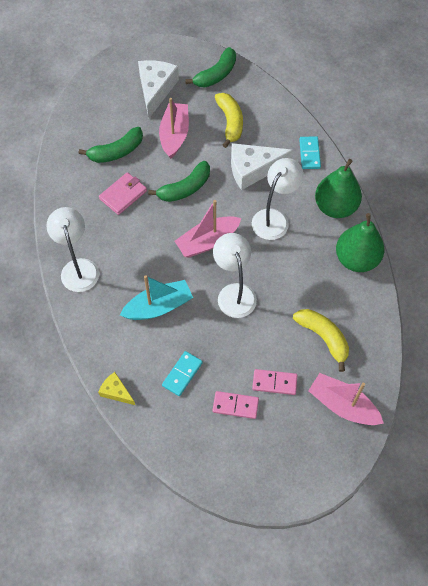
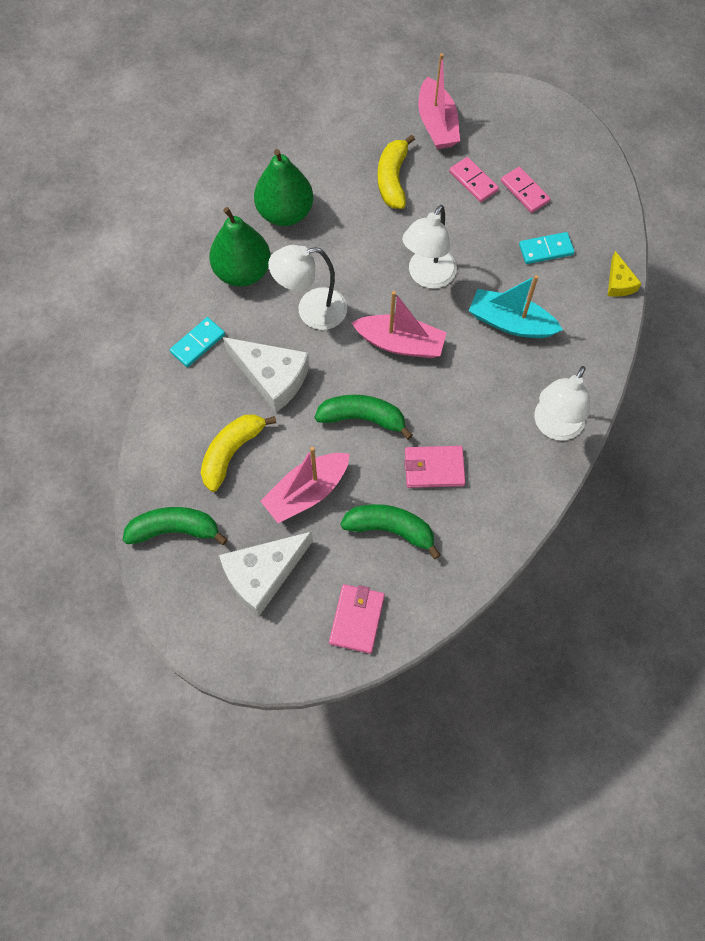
camera: 135 degrees left, 5 degrees up
none -> pink wallet [329,584,385,654]

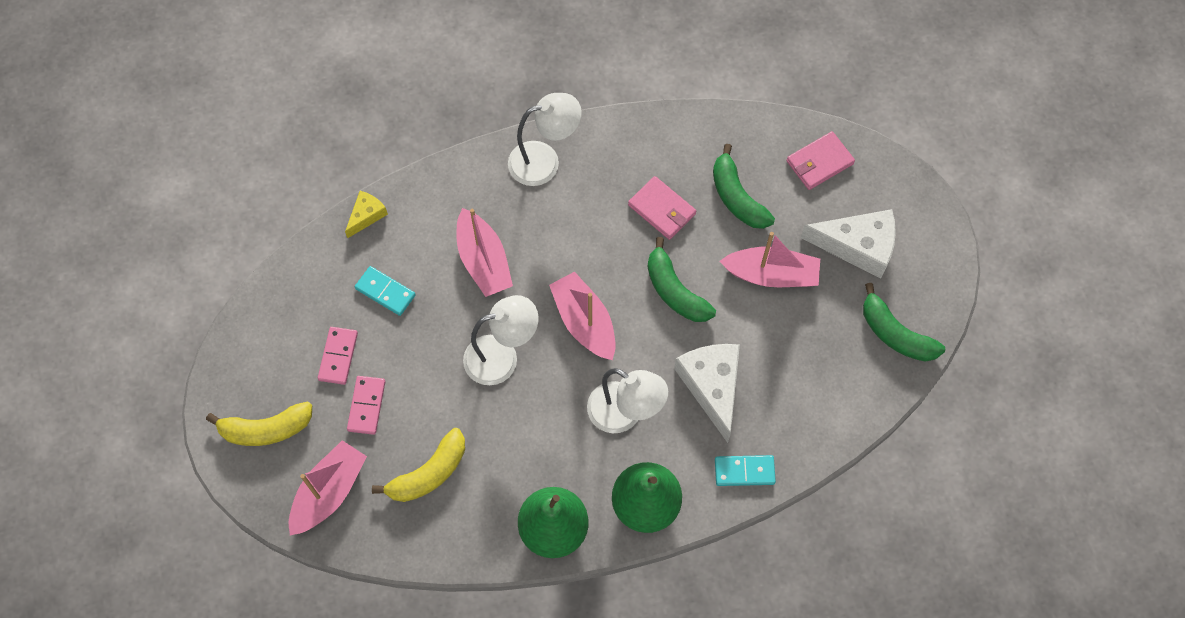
camera: 135 degrees left, 0 degrees up
yellow banana [201,414,276,492] -> yellow banana moved to [206,401,312,446]
turquoise boat [469,275,563,338] -> pink boat [457,208,513,297]

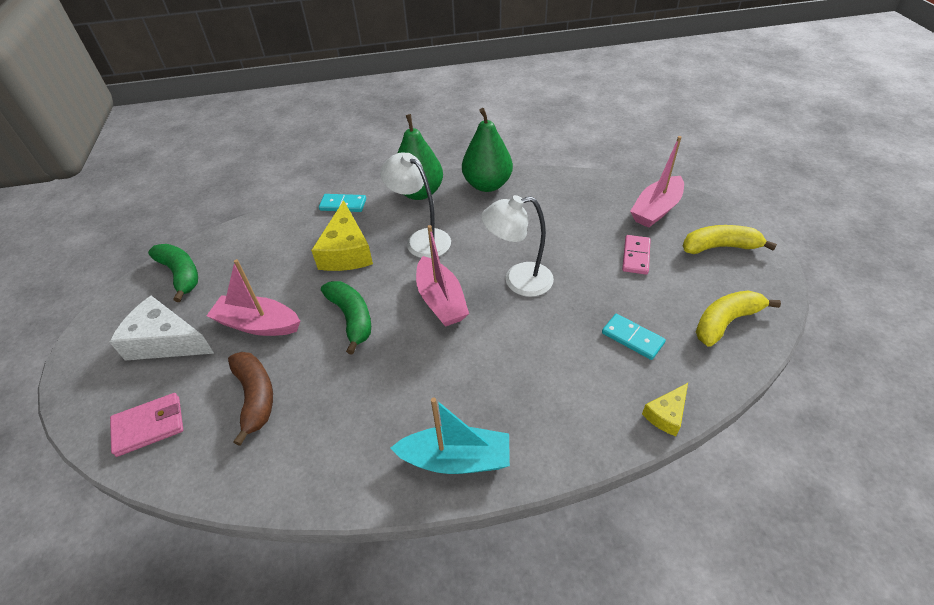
camera: 170 degrees left, 20 degrees down
pink domino [318,327,358,385] -> none
yellow banana [372,428,465,502] -> yellow banana moved to [696,290,781,347]
pink boat [457,208,513,297] -> none
white lamp [508,93,582,186] -> turquoise boat [391,397,510,474]
pink wallet [628,176,696,240] -> none
white cheese [674,344,740,443] -> yellow cheese [311,200,373,271]
green banana [713,144,775,229] -> brown banana [228,352,273,446]

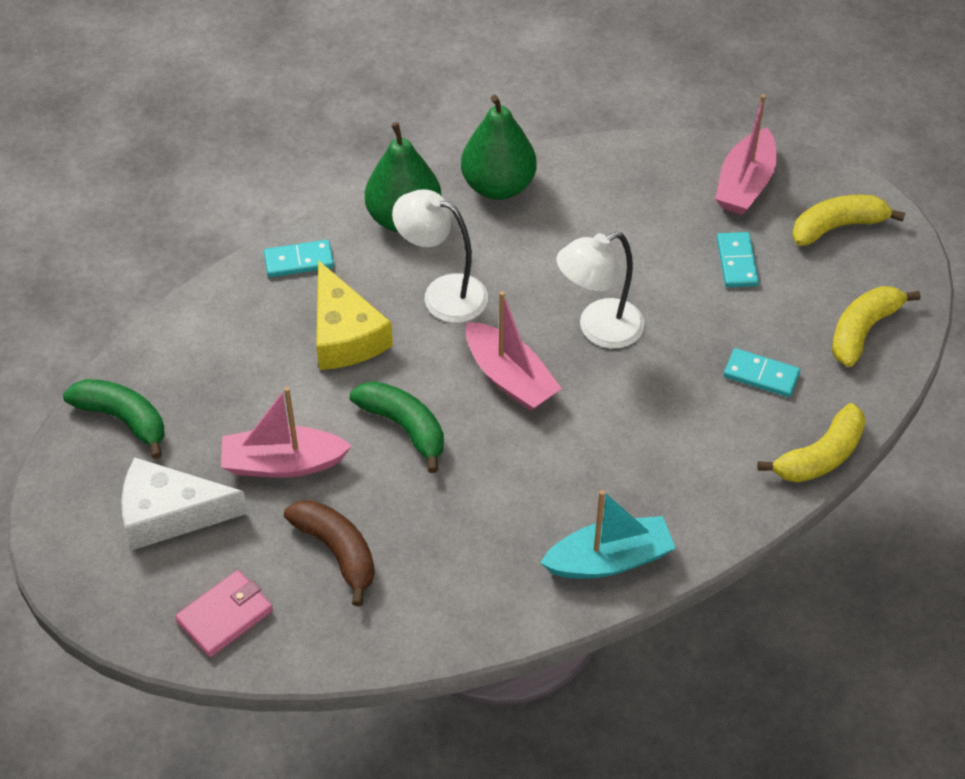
camera: 20 degrees left, 5 degrees up
pink domino [622,235,651,275] -> turquoise domino [717,232,759,287]
yellow cheese [642,383,688,436] -> yellow banana [757,403,866,482]

